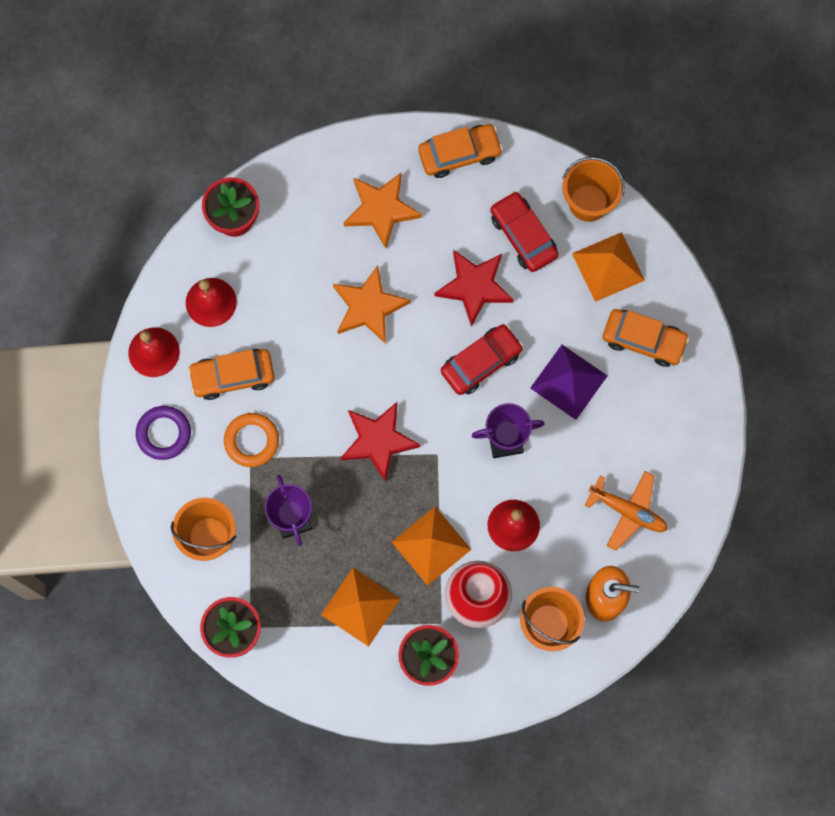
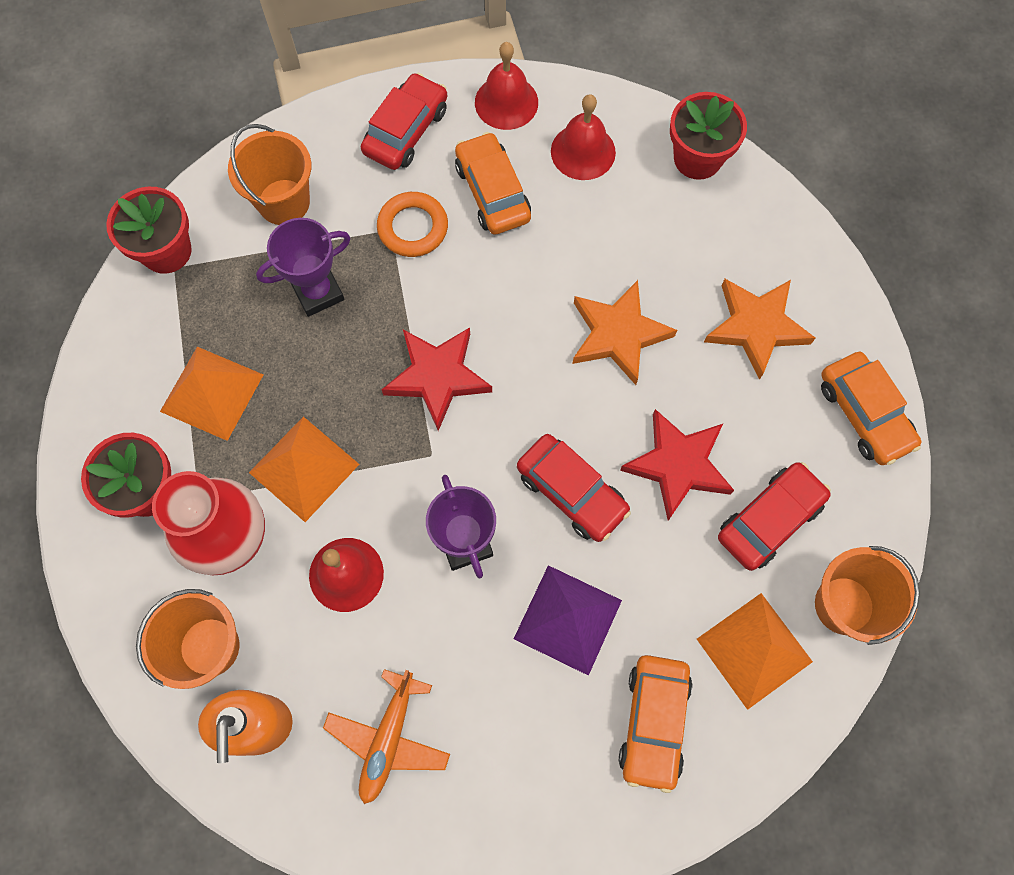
camera: 80 degrees right, 5 degrees down
purple ring [136,406,191,460] -> red car [361,73,447,170]

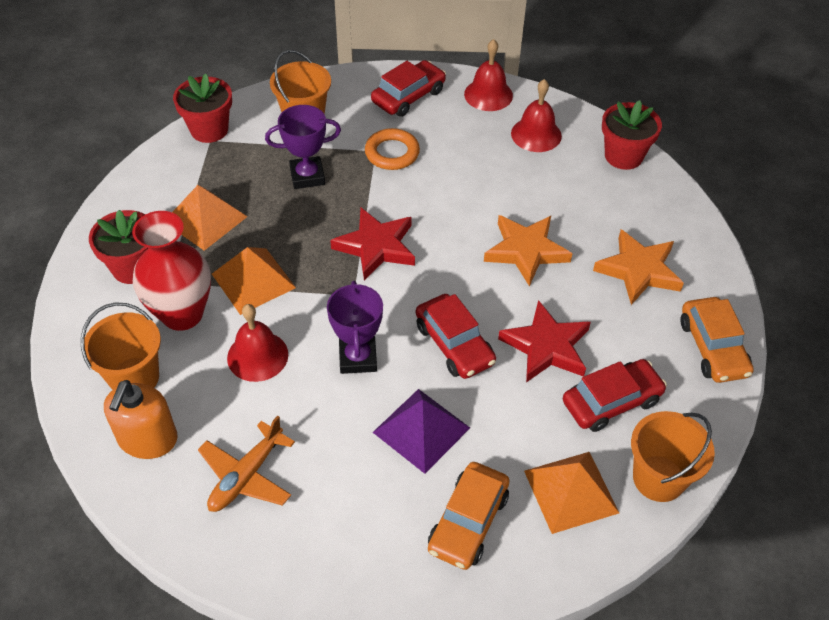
camera: 15 degrees right, 20 degrees down
orange car [455,132,531,235] -> none

